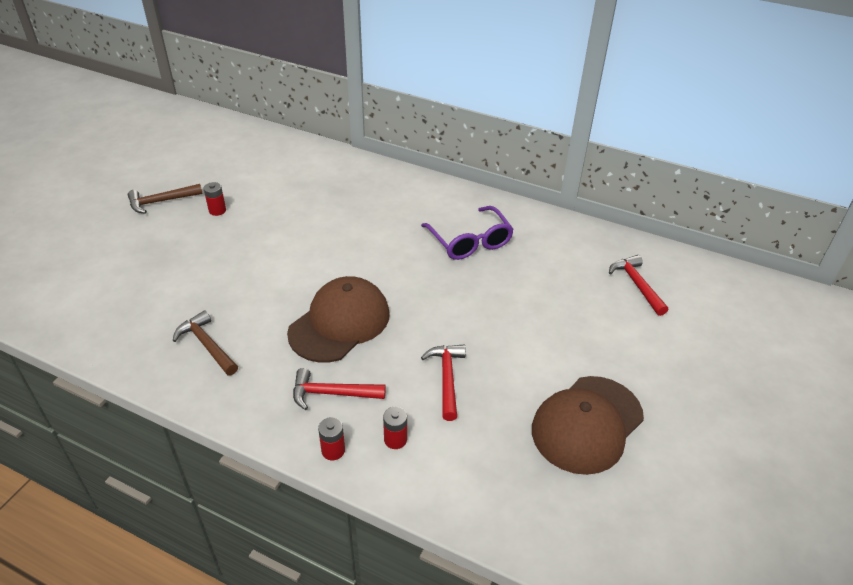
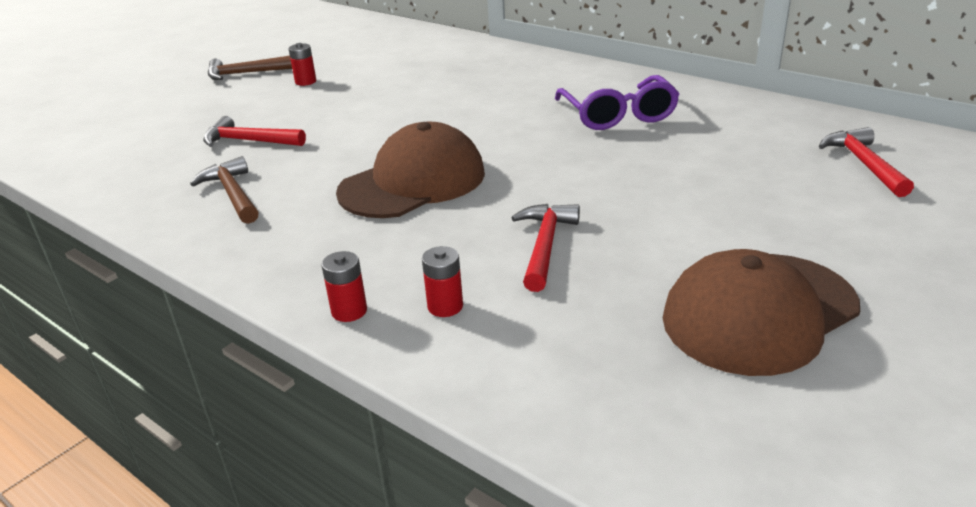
camera: 15 degrees right, 10 degrees down
red hammer [293,368,386,410] -> red hammer moved to [203,116,306,147]

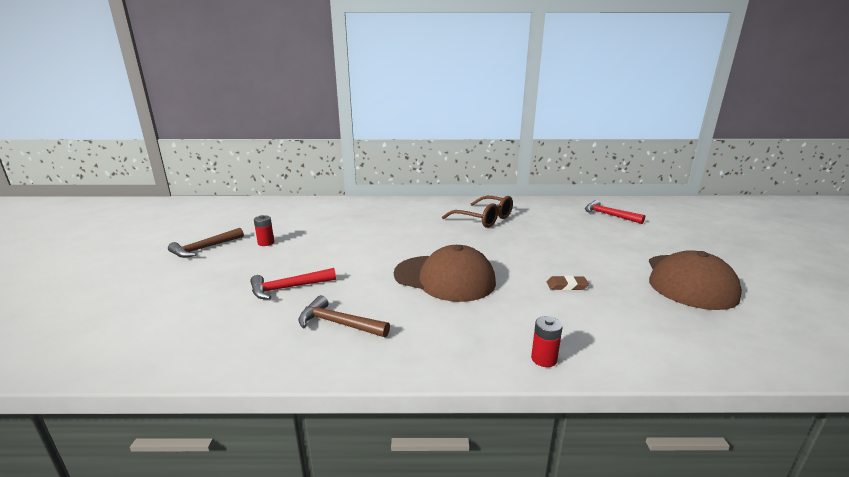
camera: 40 degrees left, 10 degrees down
brown cap [336,122,485,218] -> brown cap turned 105 degrees clockwise [394,245,496,302]
red battery [422,246,463,317] -> none
red hammer [511,204,580,292] -> brown eraser [547,275,589,290]
purple glasses [555,75,679,130] -> brown glasses [442,196,513,228]

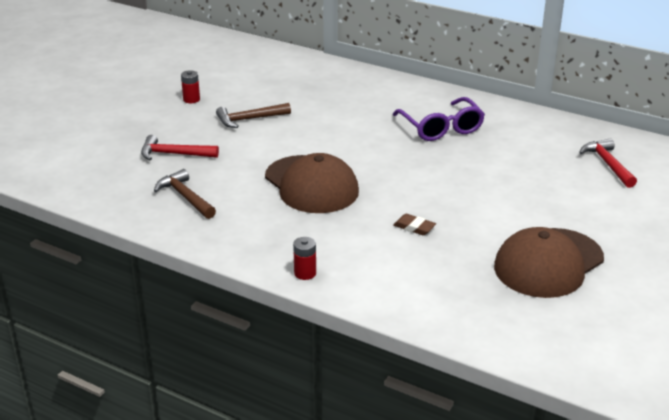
camera: 30 degrees right, 10 degrees up
brown hammer [168,228,244,258] -> brown hammer moved to [216,103,291,128]
brown glasses [442,196,513,228] -> purple glasses [393,97,485,141]

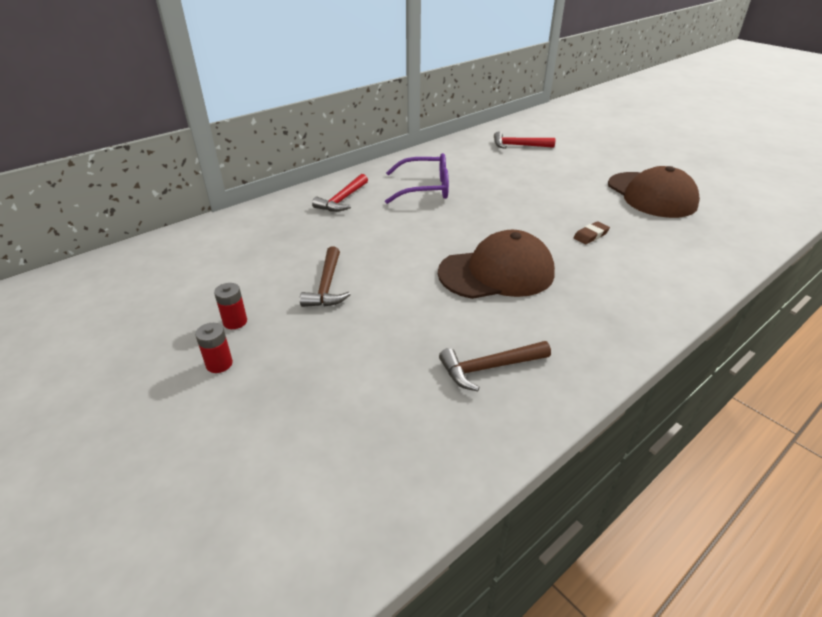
camera: 70 degrees left, 5 degrees up
red hammer [141,135,219,160] -> red hammer moved to [312,174,368,212]
red battery [293,237,316,280] -> red battery moved to [195,323,233,373]

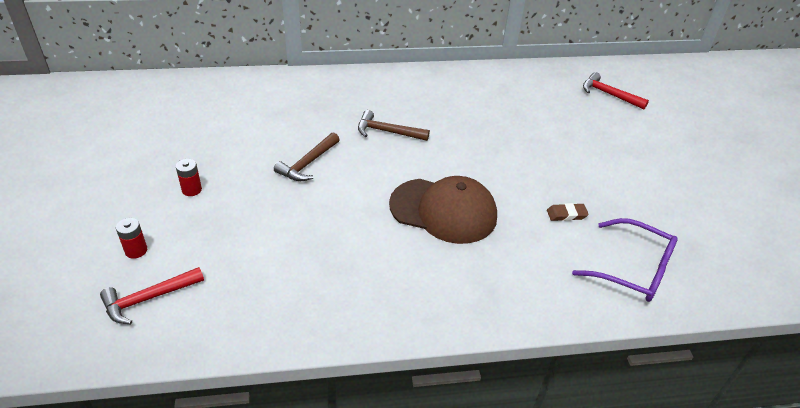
camera: 30 degrees right, 5 degrees up
red battery [214,283,247,329] -> red battery moved to [116,218,147,259]
red hammer [312,174,368,212] -> red hammer moved to [100,267,204,324]
purple glasses [385,153,449,204] -> purple glasses moved to [572,218,678,302]
brown hammer [439,341,551,391] -> brown hammer moved to [358,110,430,141]
brown cap [608,166,700,218] -> none

